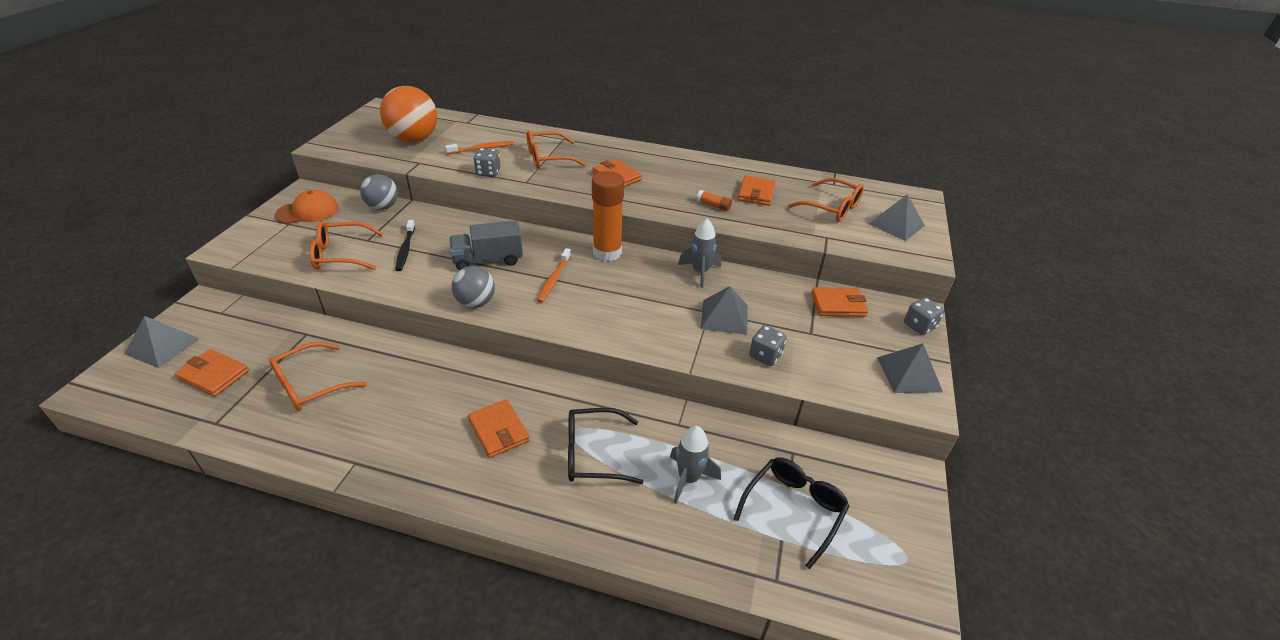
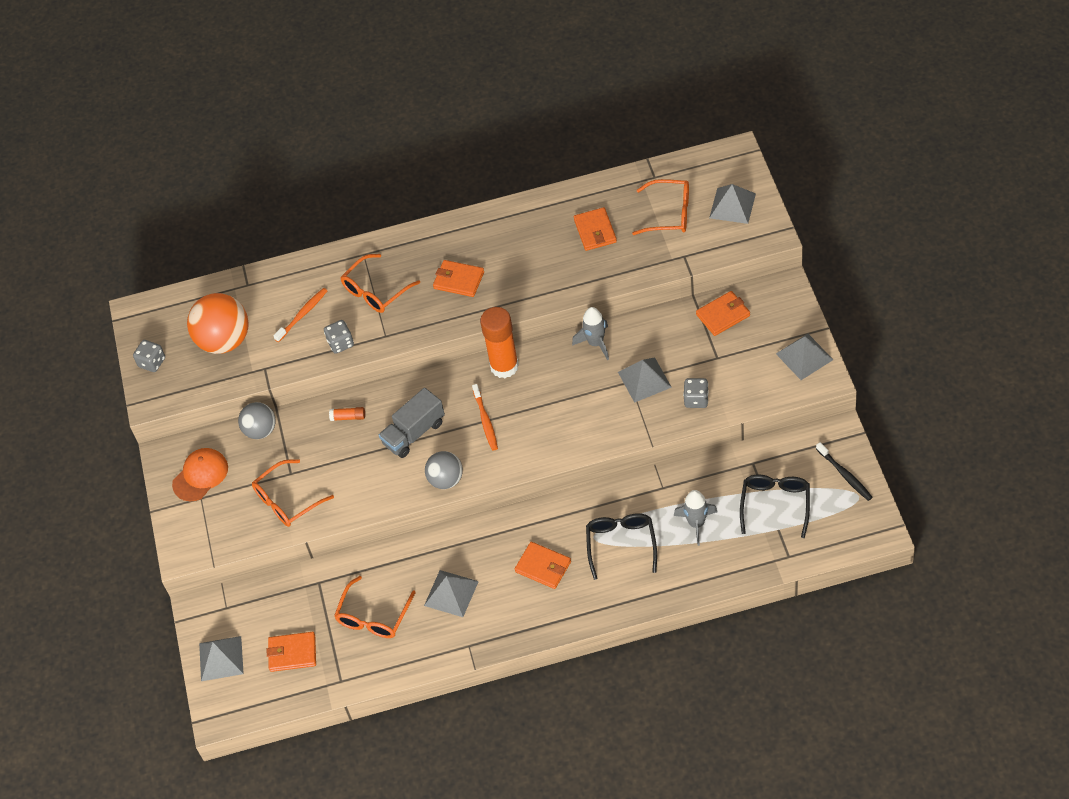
camera: 20 degrees left, 15 degrees up
black toothbrush [395,220,415,271] -> black toothbrush moved to [816,442,873,501]
black glasses [568,408,643,484] -> black glasses turned 120 degrees clockwise [586,513,657,580]
orange glue stick [696,190,732,211] -> orange glue stick moved to [329,407,365,421]
grey dice [904,297,945,335] -> grey dice moved to [133,340,165,372]
none -> grey pyramid [424,570,479,617]

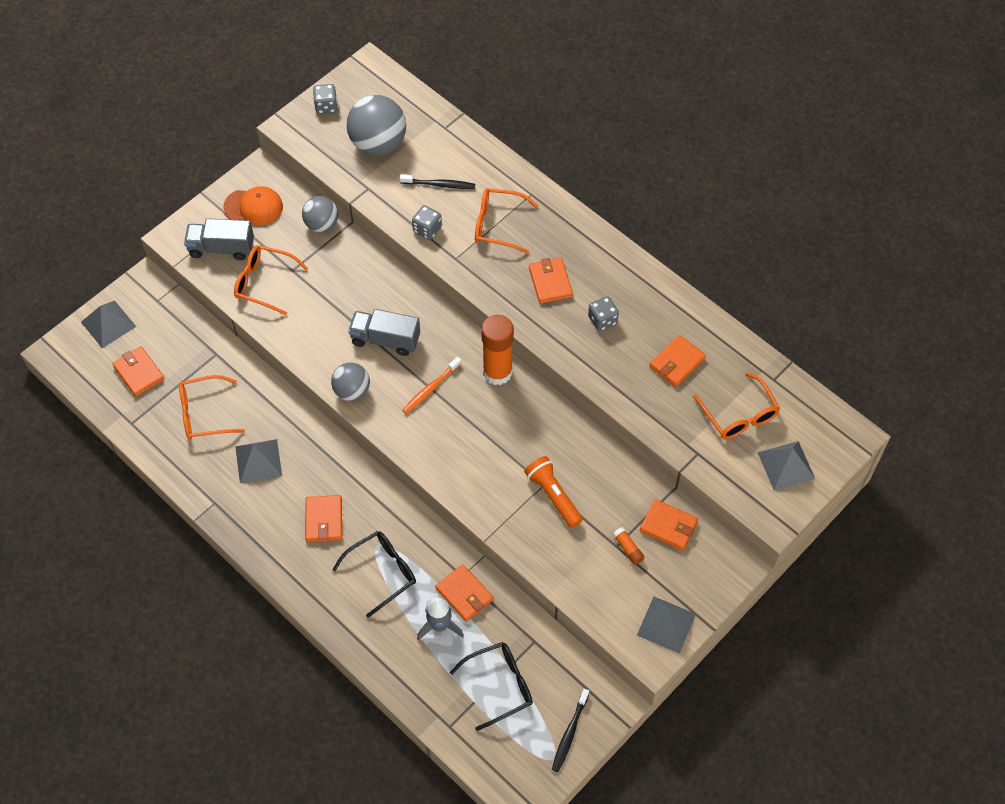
camera: 50 degrees right, 5 degrees up
orange ball [187,293,249,354] -> grey ball [347,95,406,155]
orange toothbrush [273,288,327,342] -> black toothbrush [400,174,475,189]
orange glue stick [329,407,365,421] -> orange glue stick moved to [613,527,645,565]
grey rocket [572,307,609,360] -> none
grey pyramid [618,357,672,403] -> orange flashlight [524,456,583,528]
grey dice [683,378,709,408] -> grey dice moved to [588,296,619,331]
none -> grey truck [184,218,254,260]
none -> orange wallet [435,564,494,622]

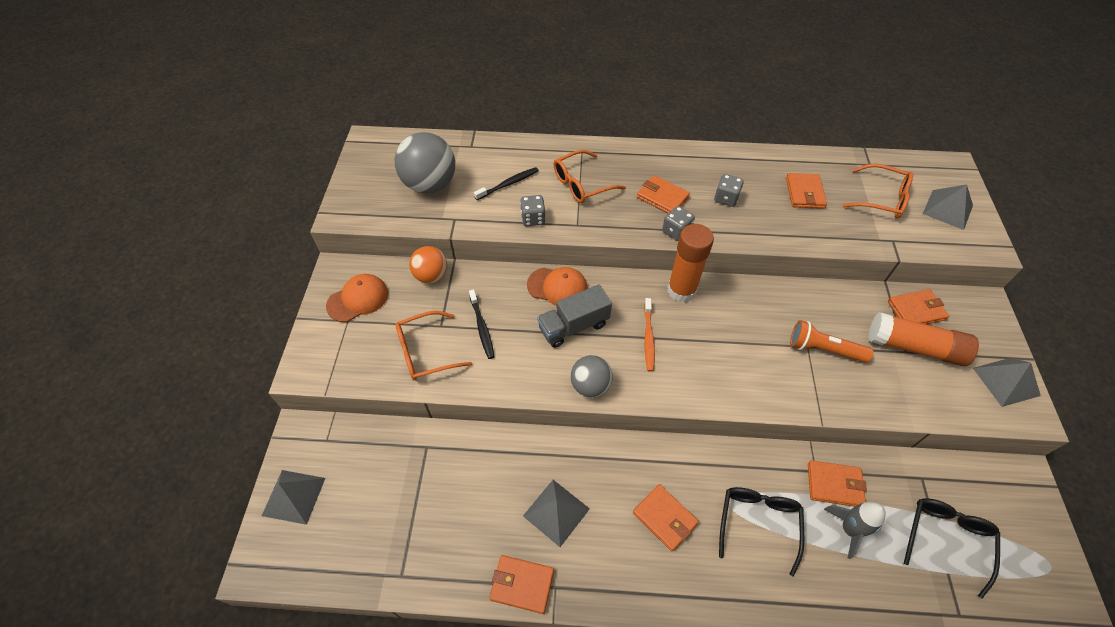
camera: 40 degrees left, 5 degrees down
orange wallet [112,346,165,397] -> orange wallet moved to [489,555,554,614]
orange glasses [179,375,245,439] -> none
grey truck [184,218,254,260] -> none
grey ball [302,196,338,232] -> orange ball [409,246,447,283]
grey dice [313,84,338,114] -> grey dice moved to [662,206,695,241]
black toothbrush [552,689,589,772] -> black toothbrush moved to [469,289,494,359]
orange glue stick [613,527,645,565] -> orange glue stick [869,312,979,366], size x2.41
none -> orange cap [527,267,588,306]

